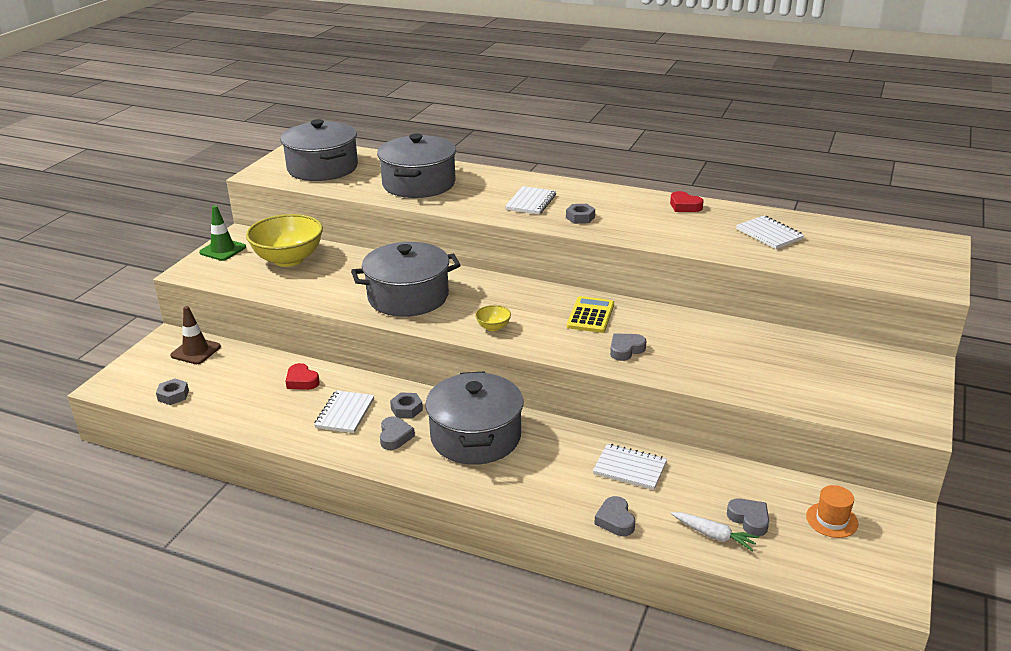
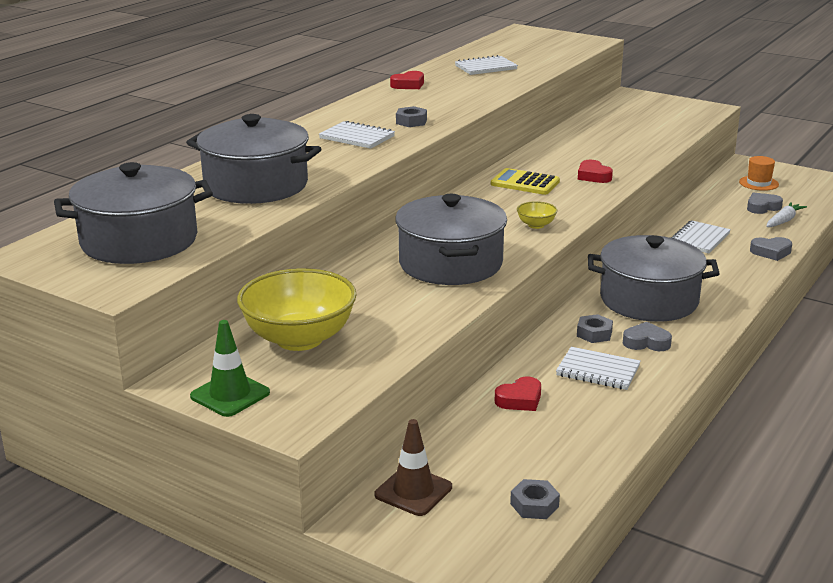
camera: 80 degrees left, 5 degrees down
grey heart [610,333,646,361] -> red heart [578,160,613,183]

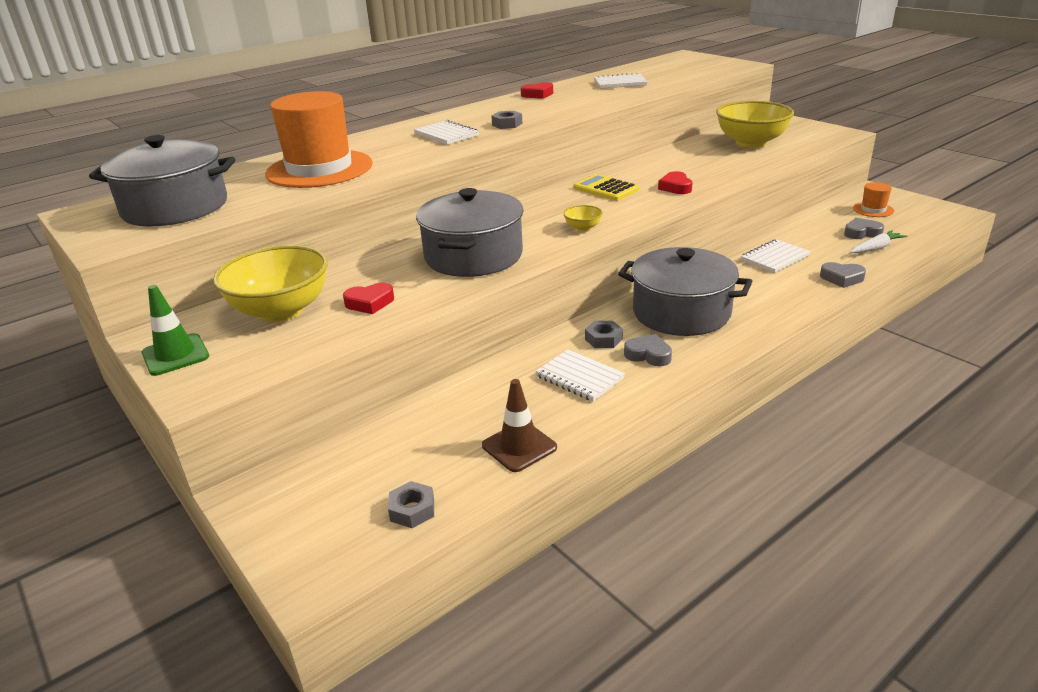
camera: 20 degrees right, 5 degrees up
grey pot [186,114,321,204] -> orange hat [265,91,373,188]
brown traffic cone [375,419,452,516] -> brown traffic cone moved to [482,379,557,472]
red heart [495,377,541,411] -> red heart moved to [343,282,394,314]
none -> yellow bowl [716,101,794,148]

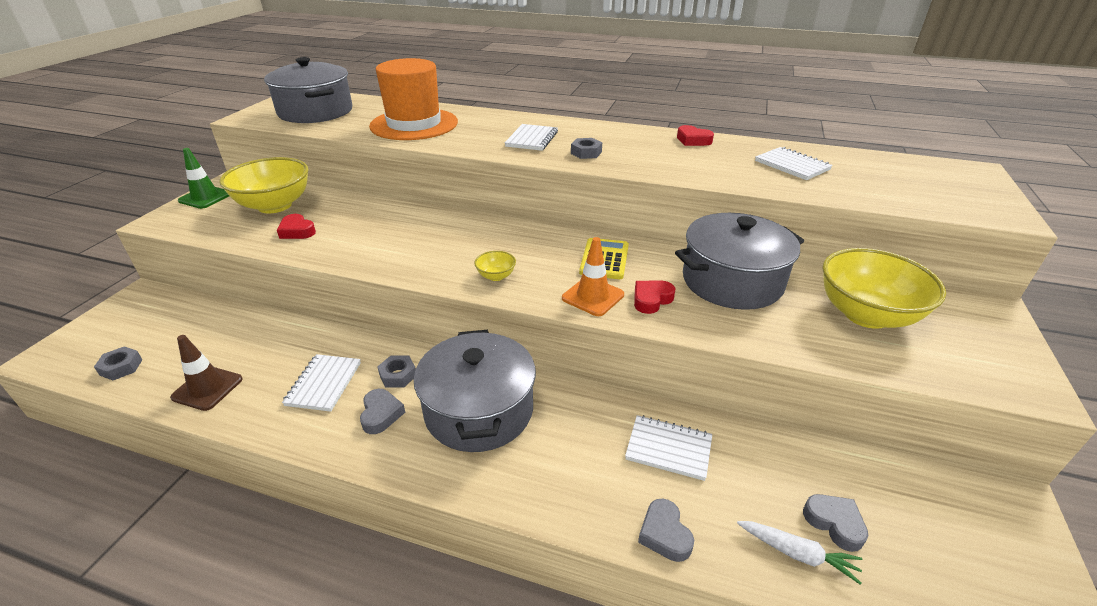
camera: 55 degrees right, 5 degrees up
grey pot [416,188,524,277] -> grey pot moved to [675,213,804,310]
orange hat [853,182,894,217] -> none
none -> orange traffic cone [562,237,624,316]

